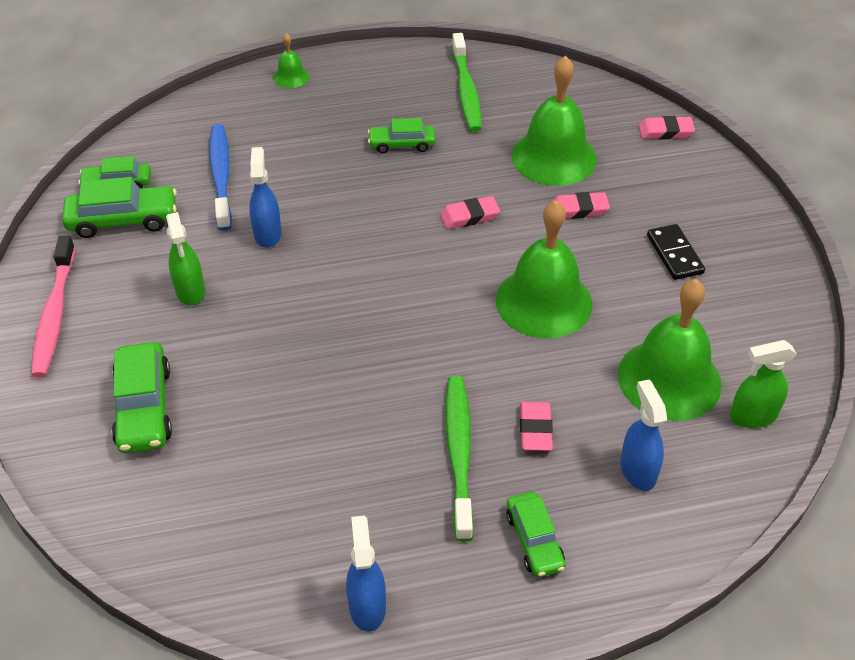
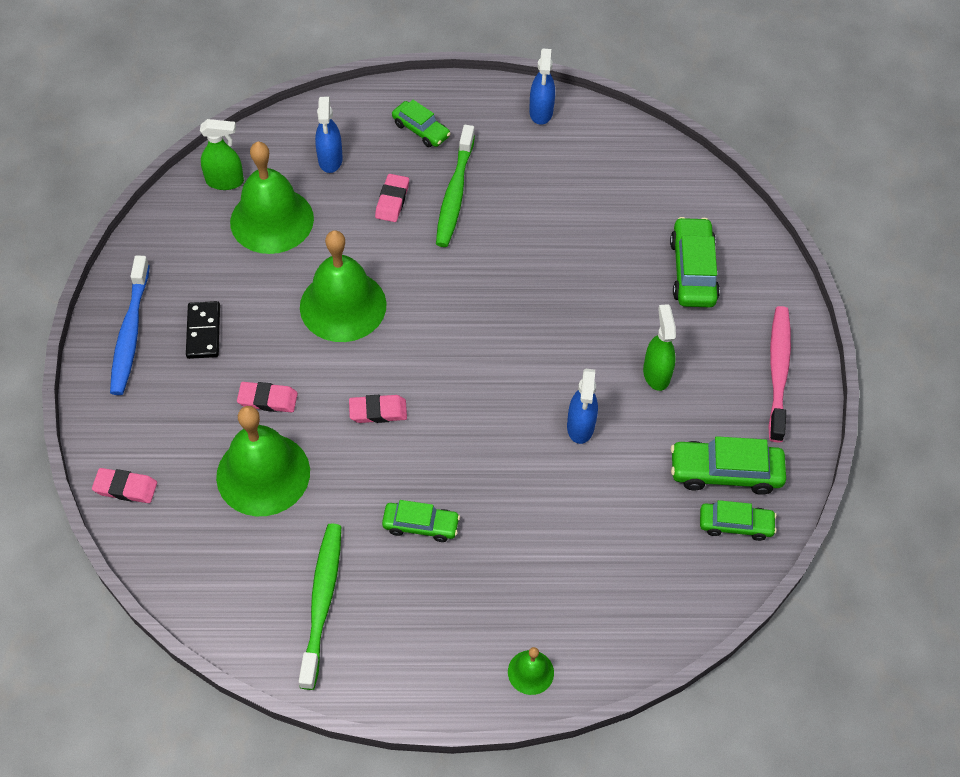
camera: 170 degrees left, 10 degrees up
blue toothbrush [209,124,232,231] -> blue toothbrush moved to [110,255,150,395]
green car [506,492,566,577] -> green car turned 135 degrees clockwise [392,100,451,147]

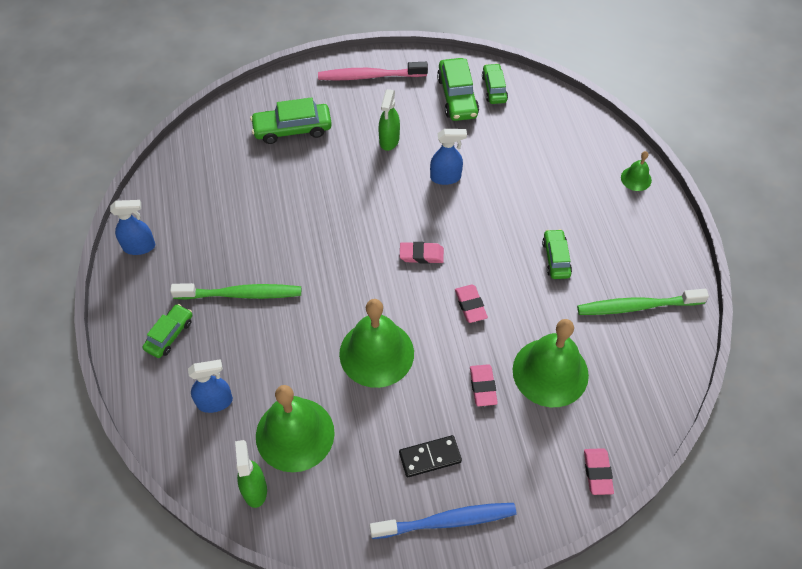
camera: 100 degrees left, 0 degrees up
pink eraser [375,174,409,222] -> pink eraser moved to [400,242,444,264]
green spray bottle [643,304,676,391] -> green spray bottle turned 60 degrees counterclockwise [379,89,400,151]

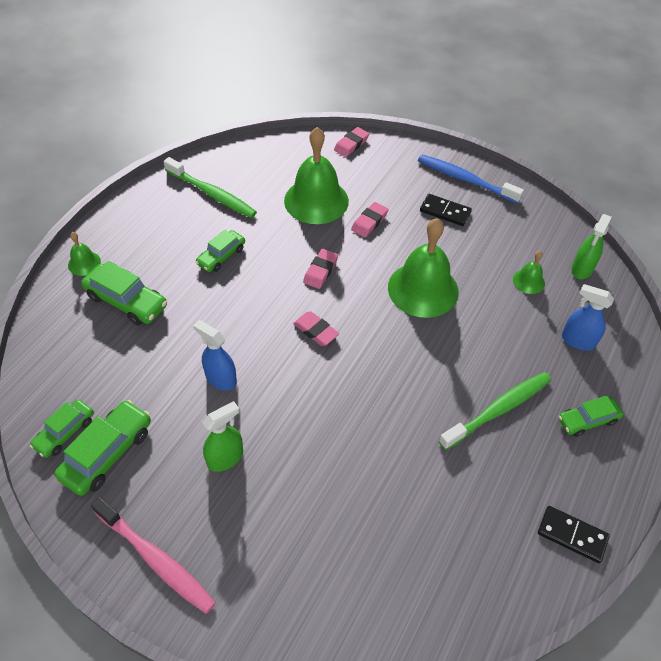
camera: 140 degrees left, 5 degrees down
blue spray bottle [110,200,155,255] -> black domino [538,506,610,563]
green toothbrush [170,283,301,300] -> green toothbrush turned 105 degrees clockwise [439,372,551,450]
green car [250,97,332,144] -> green car moved to [81,261,167,325]
green bell [256,385,335,472] -> green bell [513,251,545,294], size x0.46

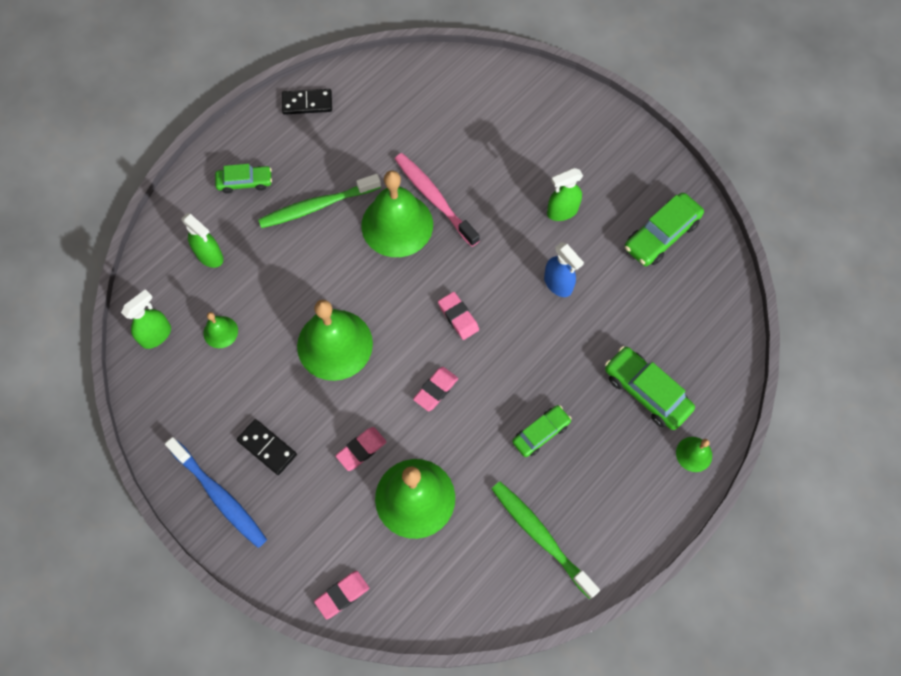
camera: 165 degrees left, 15 degrees up
green car [29,400,94,458] -> none
pink toothbrush [91,497,216,614] -> pink toothbrush moved to [395,153,480,247]
black domino [538,506,610,563] -> black domino turned 45 degrees counterclockwise [282,89,332,115]
blue spray bottle [562,284,614,351] -> green spray bottle [181,213,224,268]
none -> green bell [361,170,433,257]

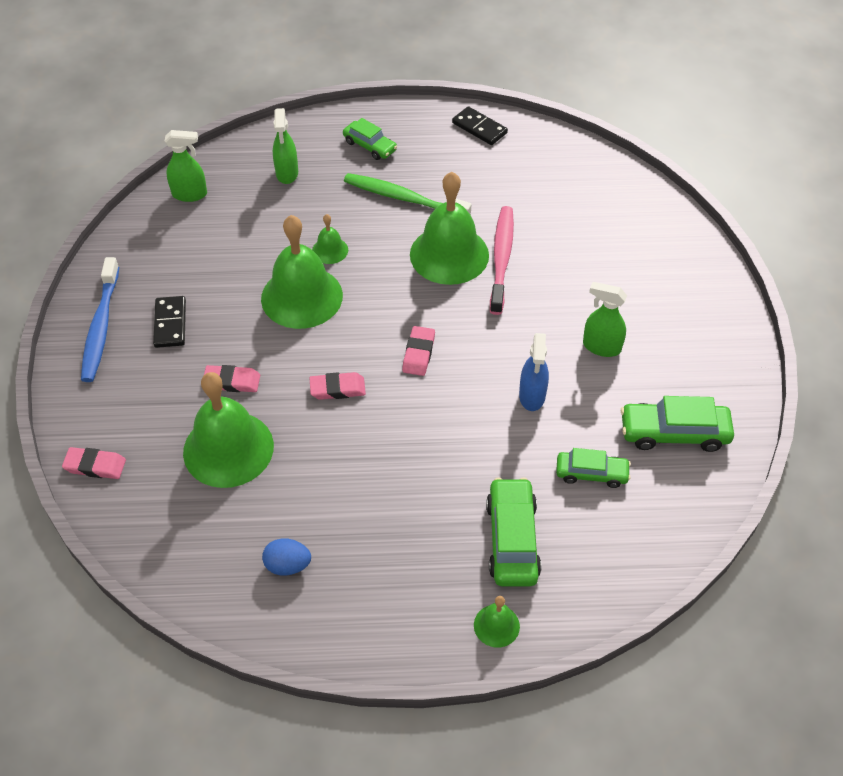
camera: 45 degrees right, 15 degrees down
green bell [203,312,238,348] -> green bell moved to [312,214,348,264]
green toothbrush [492,482,600,599] -> blue egg [262,538,311,576]
green car [512,405,572,457] -> green car moved to [556,448,631,488]

